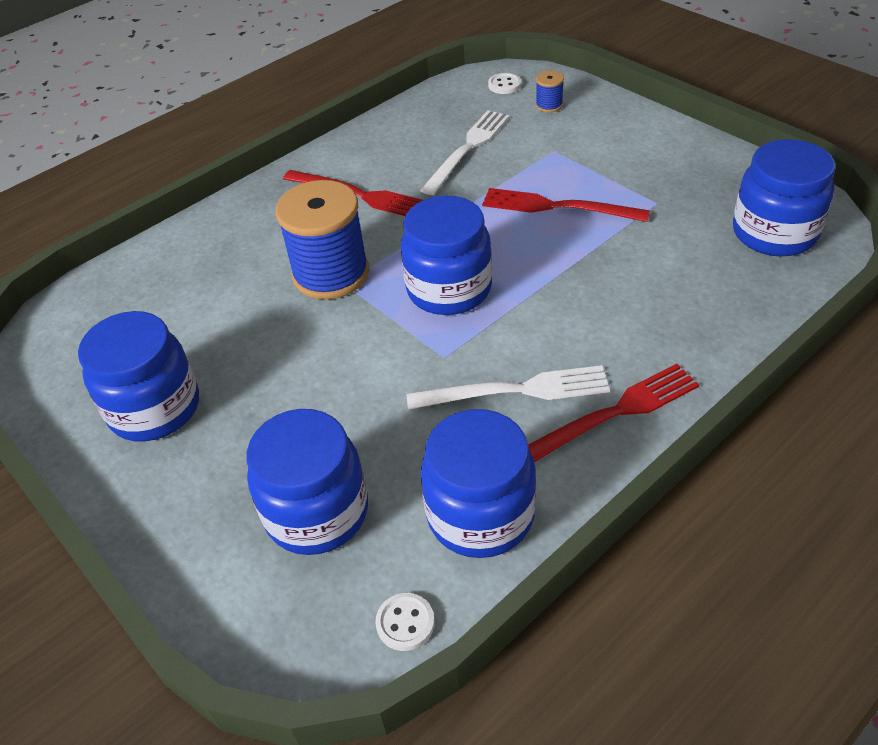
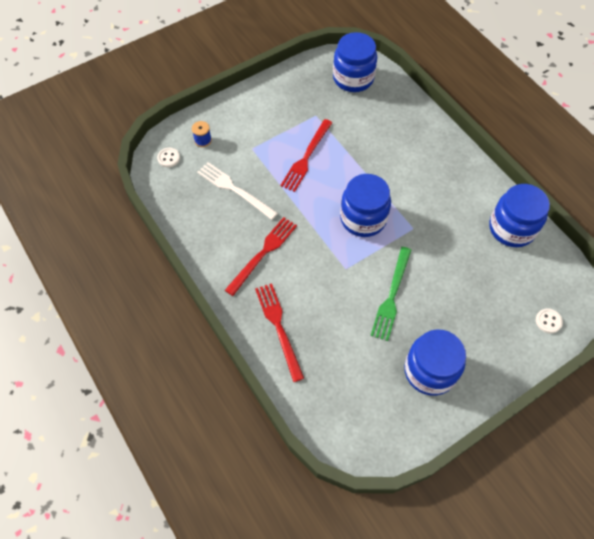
camera: 85 degrees left, 15 degrees up
blue jar [247,409,368,555] -> none
blue spool [276,180,369,300] -> none
white button [375,593,435,651] -> white button moved to [536,308,563,333]
white fork [407,365,610,409] -> none
red fork [528,364,699,462] -> red fork moved to [255,283,304,382]
none -> green fork [370,247,411,341]

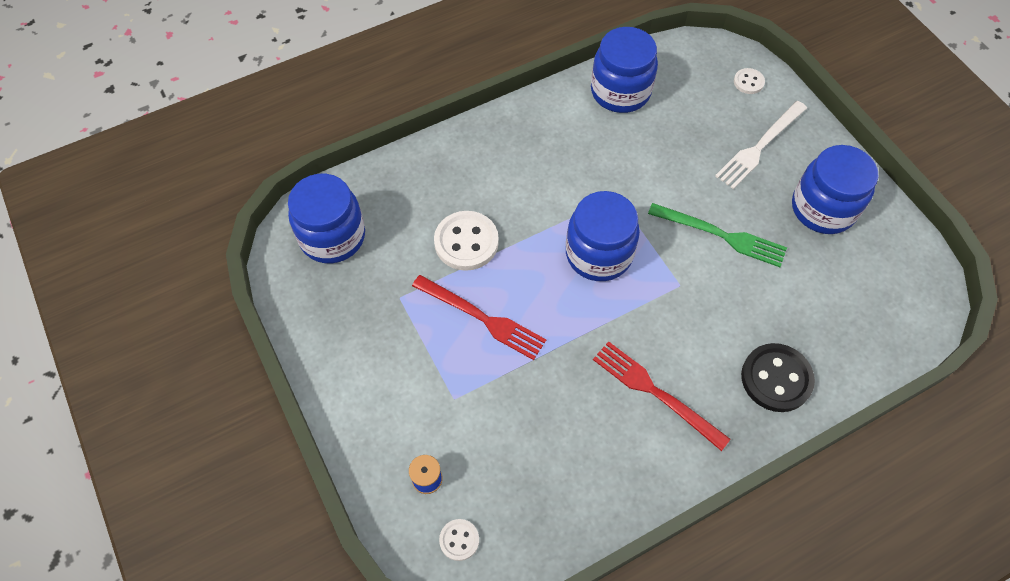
camera: 85 degrees left, 0 degrees up
white fork [197,162,278,220] -> white fork moved to [715,101,807,189]
red fork [255,283,304,382] -> black button [741,343,815,412]
none -> white button [434,211,499,271]

